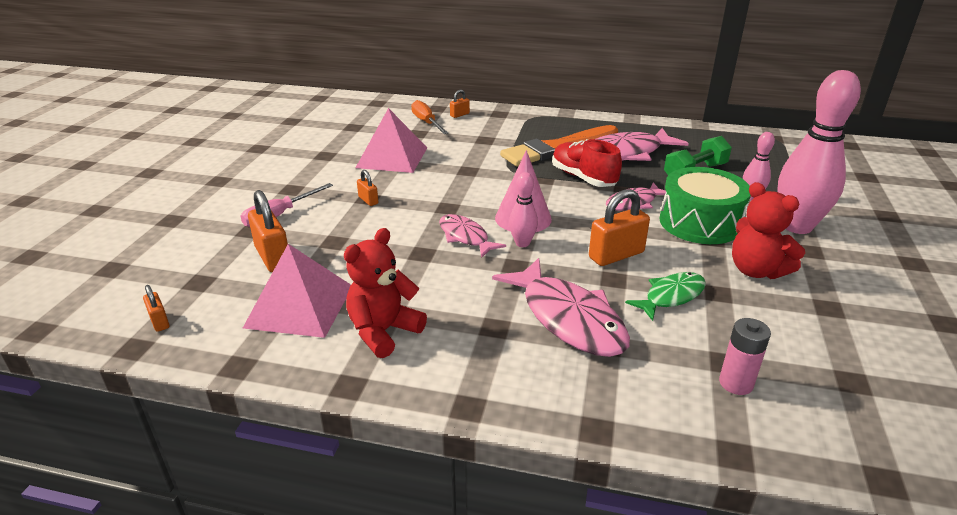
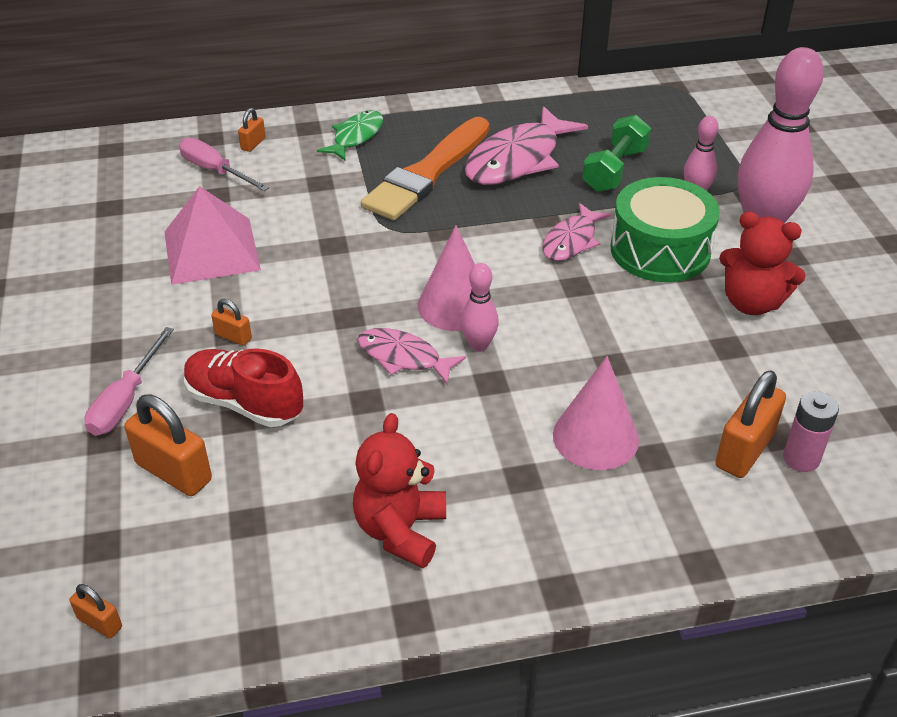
camera: 25 degrees left, 10 degrees up
pink pyramid [243,244,351,338] -> none
orange screwdriver [411,100,448,134] -> pink screwdriver [179,138,269,191]
pink fish [492,258,630,357] -> pink cone [553,356,639,470]
red shoe [552,139,622,187] -> red shoe moved to [184,348,303,427]
orange padlock [589,189,650,266] -> orange padlock moved to [716,370,786,478]
green fish [625,272,706,321] -> green fish moved to [317,110,383,161]

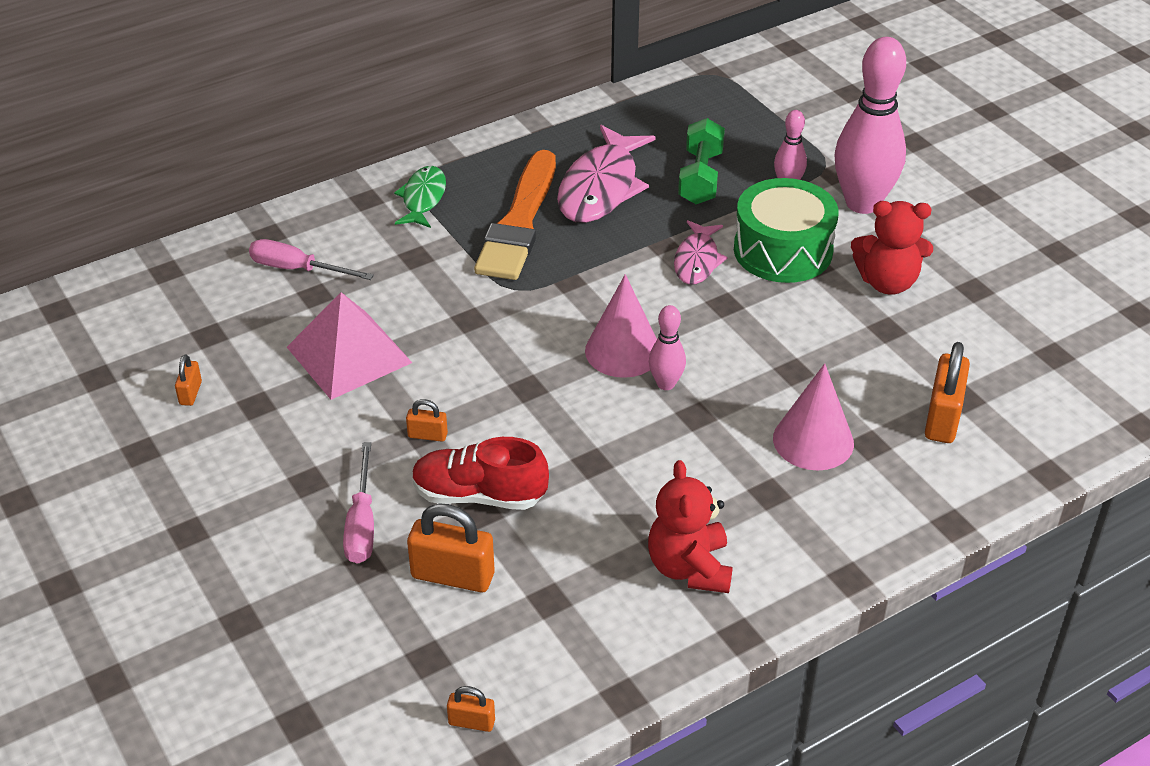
camera: 20 degrees left, 0 degrees up
orange padlock [238,108,266,152] -> orange padlock moved to [175,354,202,406]
pink fish [358,328,466,384] -> none
pink battery [783,391,839,472] -> none

